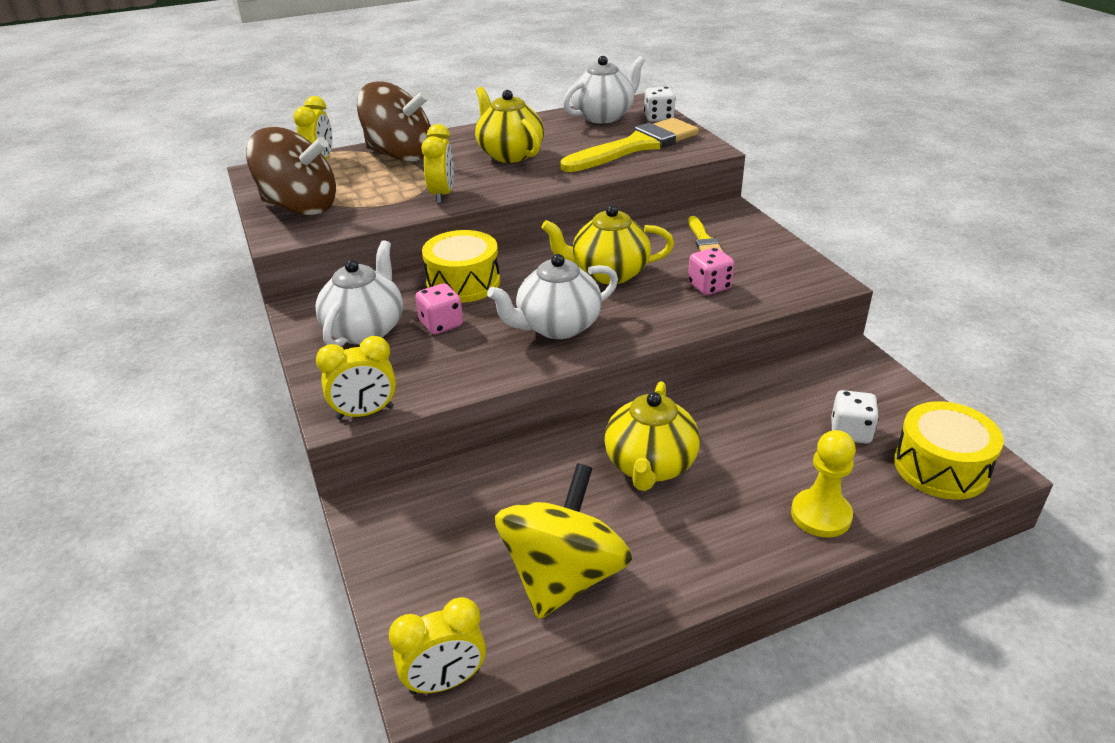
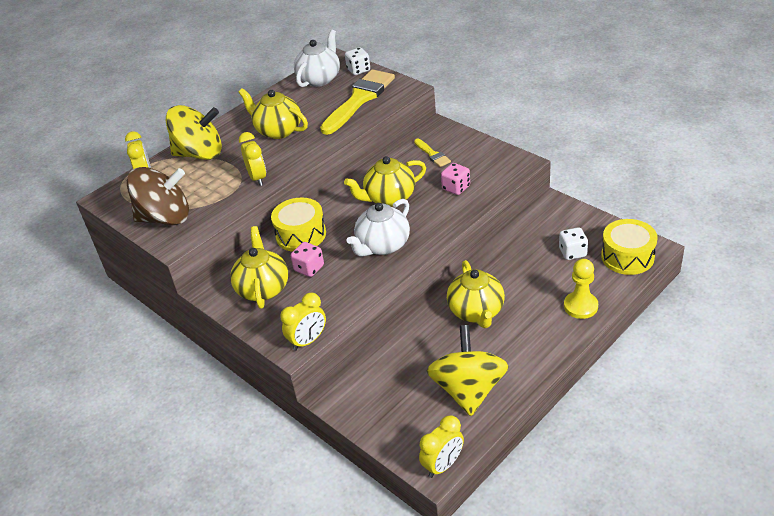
camera: 20 degrees left, 5 degrees up
white teapot [315,240,403,347] -> yellow teapot [230,226,288,309]
brown spinning top [357,81,431,162] -> yellow spinning top [166,105,222,160]

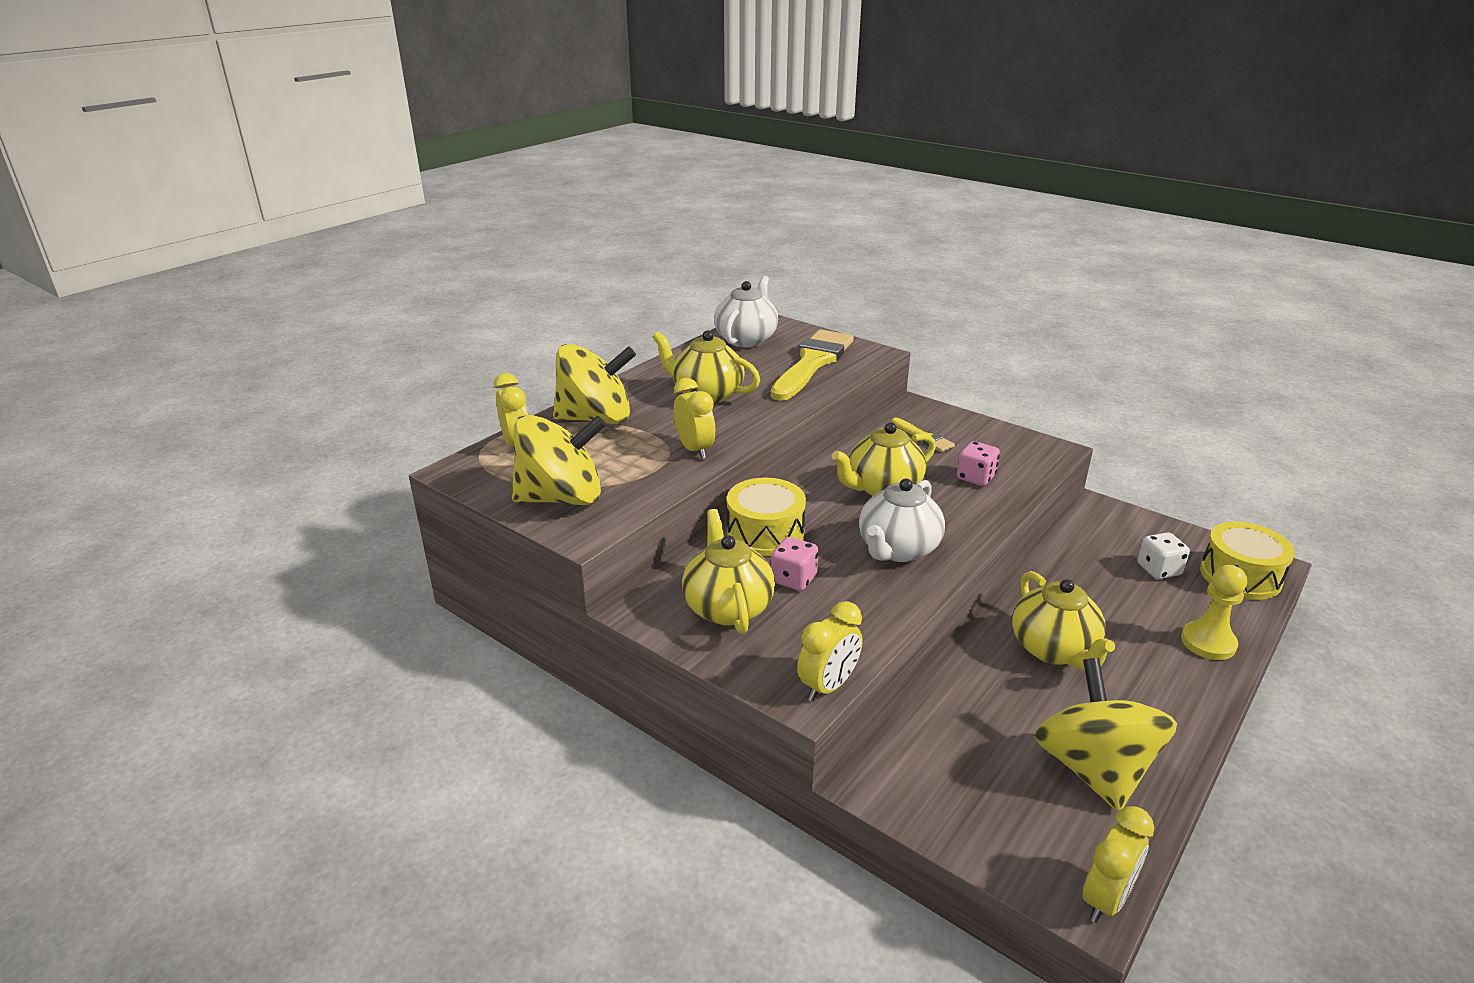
camera: 10 degrees left, 10 degrees down
brown spinning top [127,167,189,225] -> yellow spinning top [512,415,606,505]
white dice [345,47,370,75] -> none

